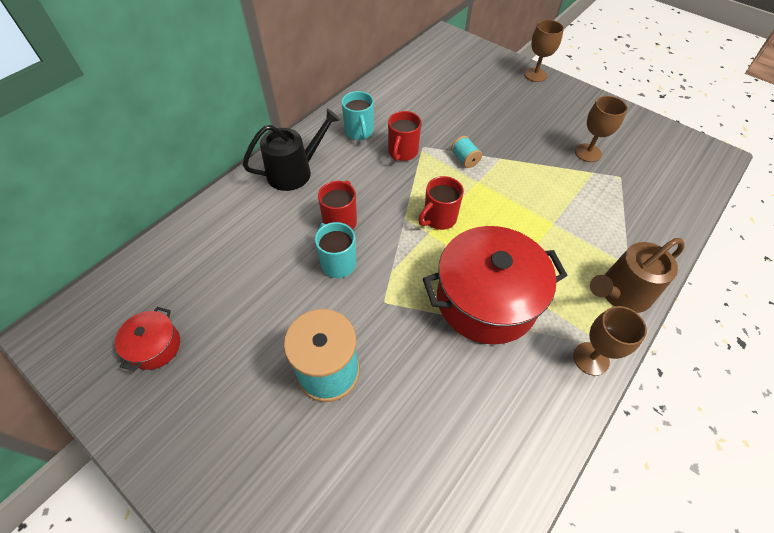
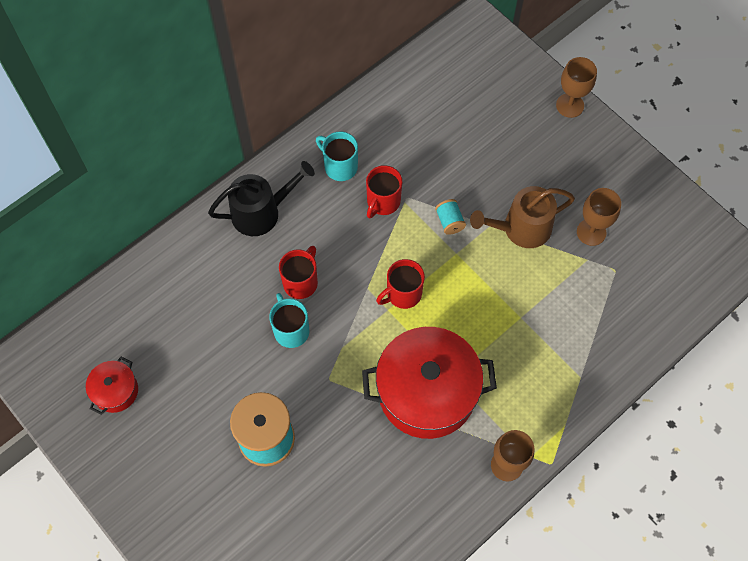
camera: 10 degrees right, 10 degrees up
turquoise mug [341,91,374,140] -> turquoise mug turned 135 degrees clockwise [316,131,358,181]
brown watering can [590,238,685,313] -> brown watering can moved to [470,186,575,248]

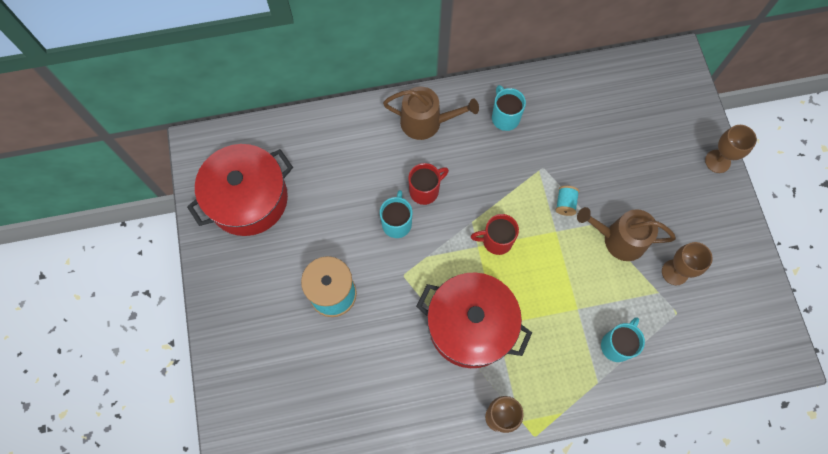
camera: 30 degrees right, 5 degrees up
red pot [86,357,138,415] -> red pot [187,144,293,236], size x2.13
black watering can [208,161,315,236] -> brown watering can [383,87,479,140]
red mug [366,165,402,219] -> none
none -> turquoise mug [601,317,645,362]

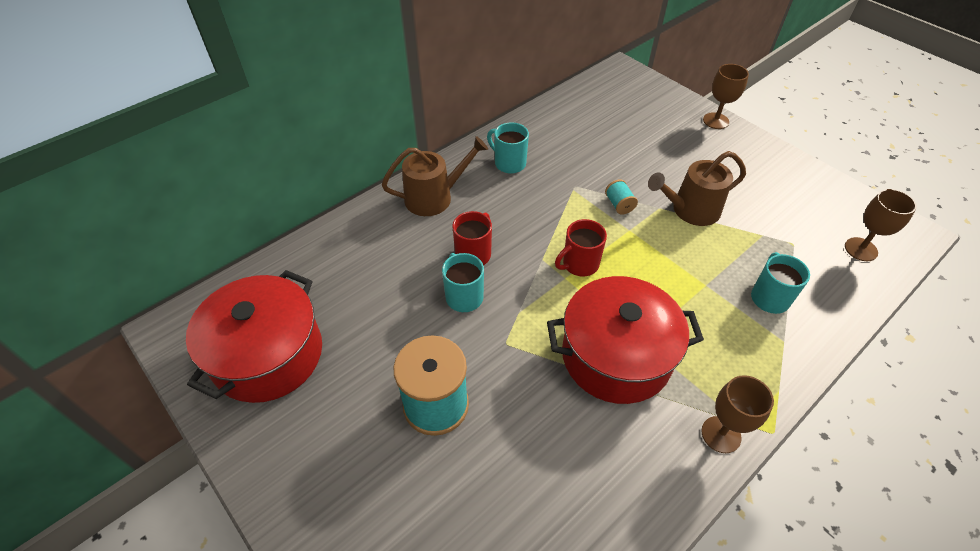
camera: 30 degrees left, 20 degrees down
brown goblet [662,242,713,285] -> brown goblet moved to [845,189,917,261]

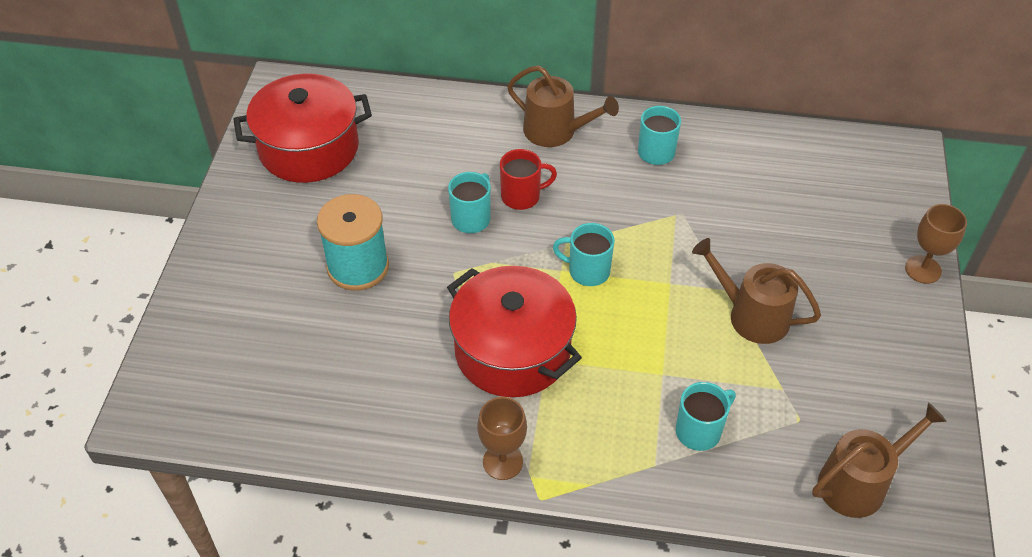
camera: 50 degrees right, 0 degrees up
red mug [555,219,607,276] -> turquoise mug [553,223,615,286]
turquoise spool [605,179,638,215] -> none
brown goblet [845,189,917,261] -> brown watering can [812,403,947,518]

